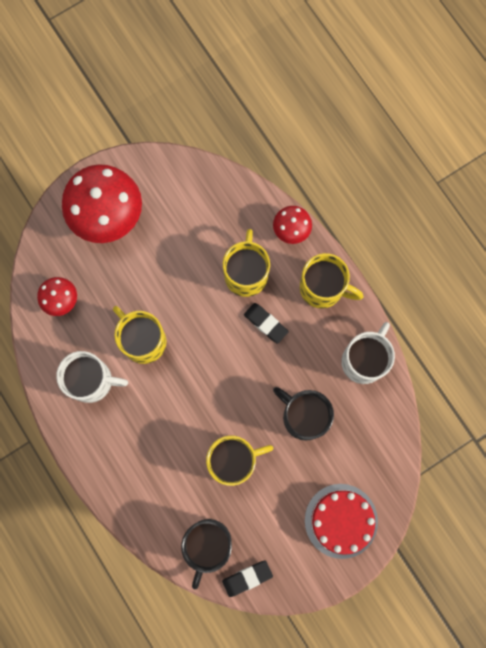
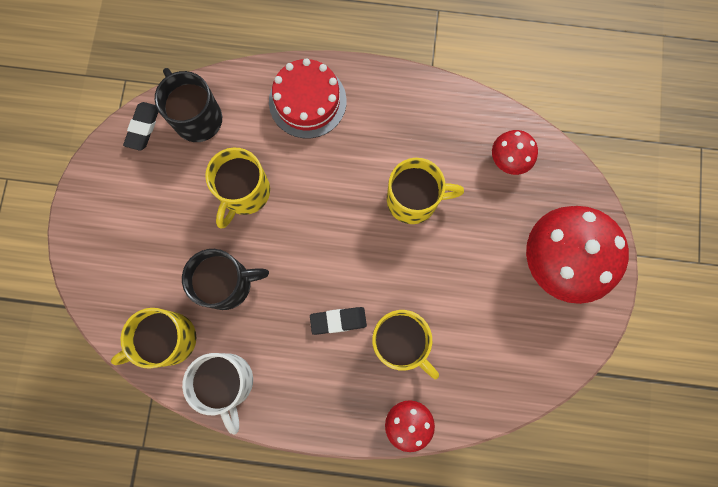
camera: 130 degrees right, 0 degrees up
white mug [56,351,128,403] -> none
yellow mug [300,253,364,308] -> yellow mug moved to [111,308,197,369]
red cake [305,484,378,559] -> red cake moved to [269,58,347,138]

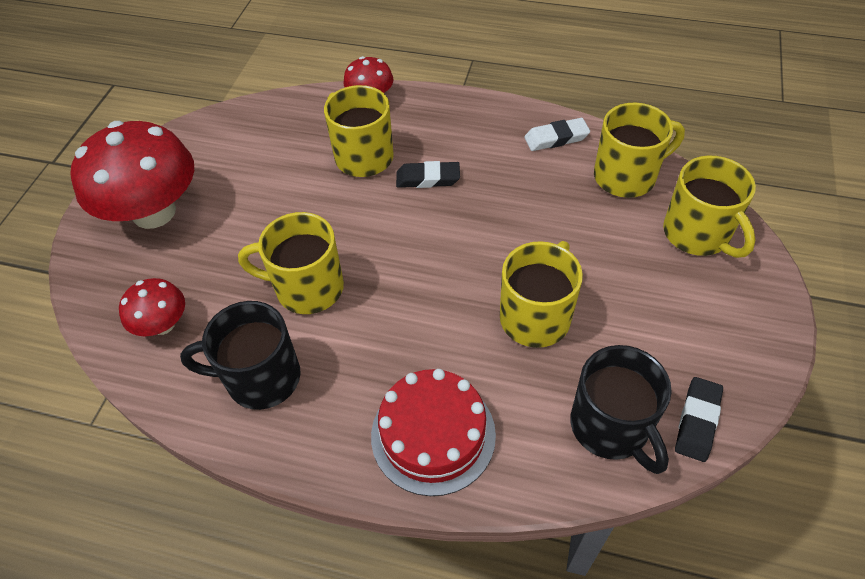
camera: 170 degrees left, 25 degrees down
black mug [182,249,269,310] -> black mug moved to [180,301,301,410]
white mug [182,353,253,435] -> white eraser [524,118,590,151]
none -> yellow mug [663,156,756,258]

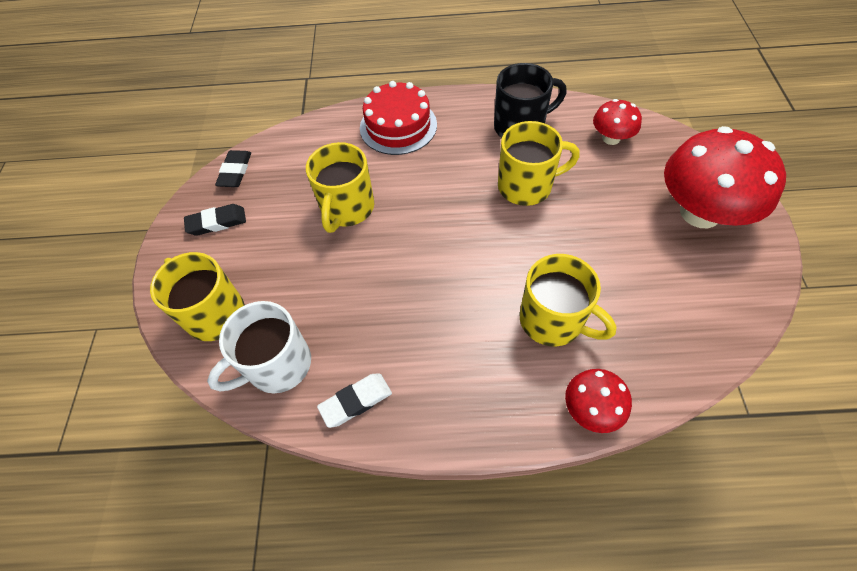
camera: 165 degrees right, 5 degrees up
black eraser [396,161,460,188] -> black eraser moved to [184,204,246,236]
black mug [570,345,672,474] -> none
yellow mug [594,102,685,198] -> white mug [207,301,311,393]

